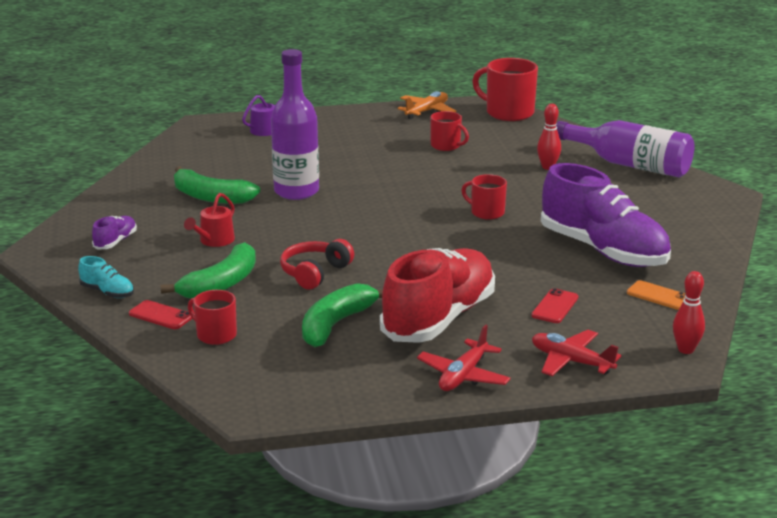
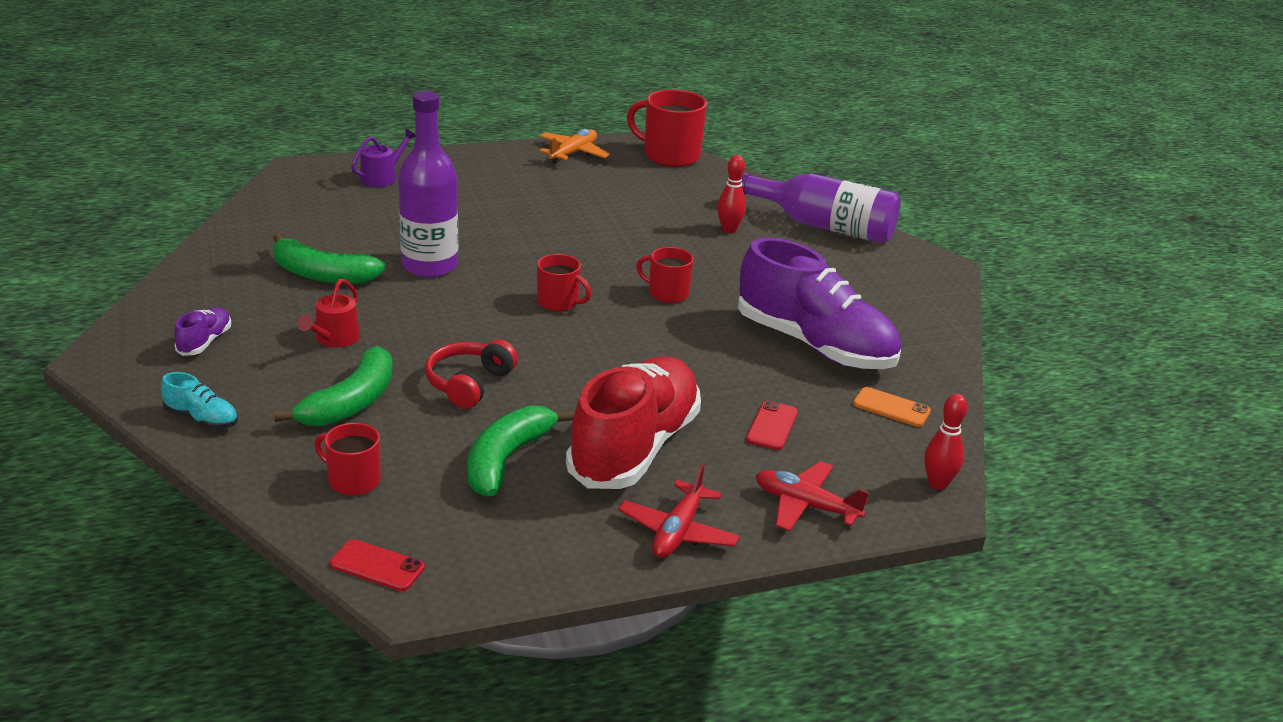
camera: 10 degrees left, 5 degrees up
red phone [129,300,192,329] -> red phone moved to [330,539,425,591]
red mug [430,111,469,151] -> red mug moved to [537,254,592,311]

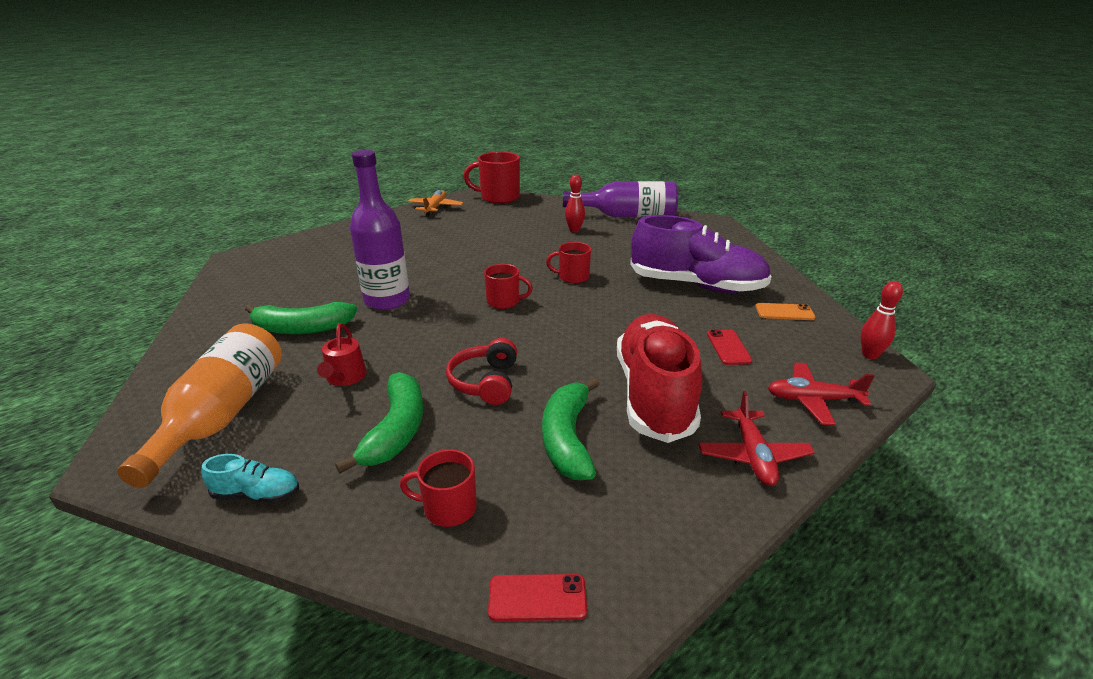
camera: 20 degrees left, 0 degrees up
purple shoe [174,307,231,356] -> orange bottle [117,323,282,488]
purple watering can [351,129,415,187] -> none

